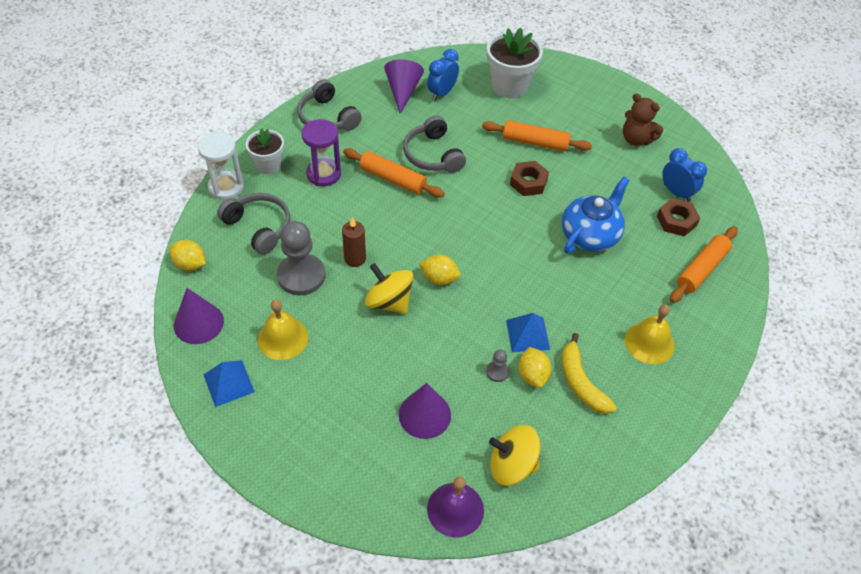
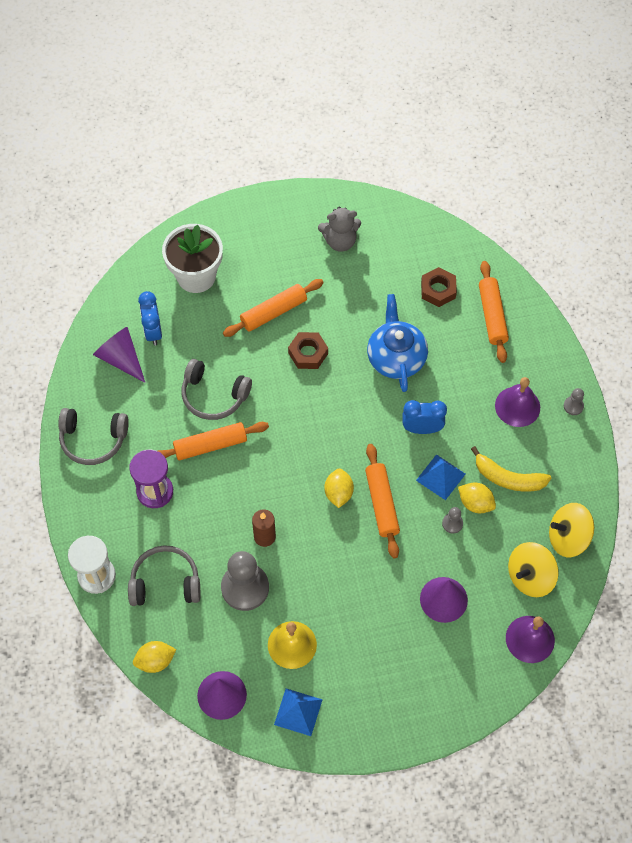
camera: 45 degrees left, 10 degrees up
white flower pot [246,128,284,174] -> none
yellow spinning top [365,263,413,314] -> yellow spinning top moved to [549,503,594,557]
yellow lemon [419,255,460,285] -> yellow lemon turned 60 degrees counterclockwise [324,469,354,508]
brown teddy bear [623,94,663,146] -> grey teddy bear [318,206,361,251]
yellow bell [625,305,675,364] -> purple bell [495,377,540,427]
blue clock [662,148,707,202] -> blue clock moved to [402,400,447,434]
none -> orange rolling pin [365,444,400,558]
none -> grey pawn [564,388,584,415]

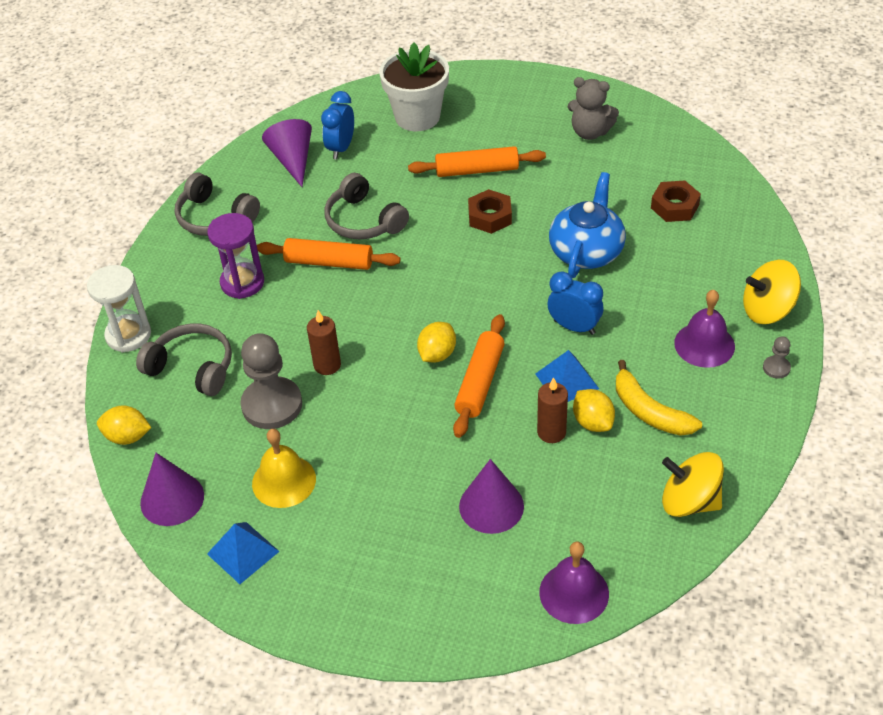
camera: 30 degrees right, 15 degrees down
grey pawn [442,507,463,534] -> brown candle [537,377,568,443]
orange rolling pin [479,261,509,363] -> none
yellow spinning top [508,542,559,597] -> yellow spinning top moved to [743,260,801,324]

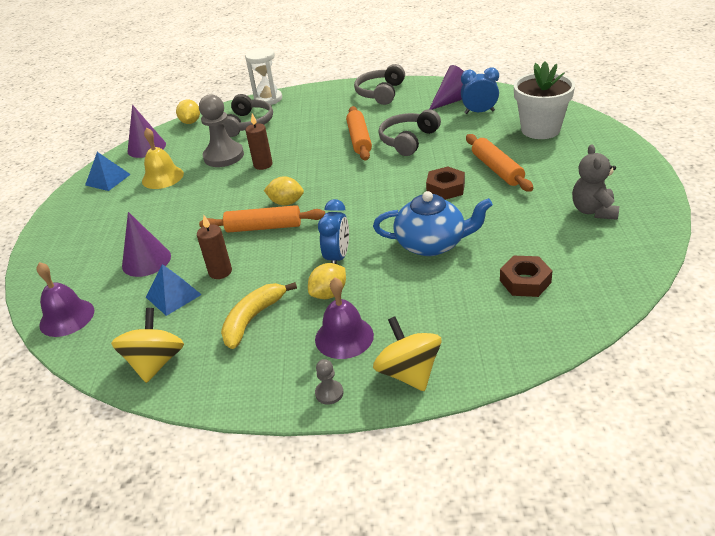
camera: 75 degrees right, 10 degrees down
purple hourglass [207,213,264,299] -> none
blue pyramid [535,350,599,402] -> blue pyramid moved to [146,264,202,316]
yellow lemon [573,389,615,432] -> yellow lemon moved to [308,263,346,299]

